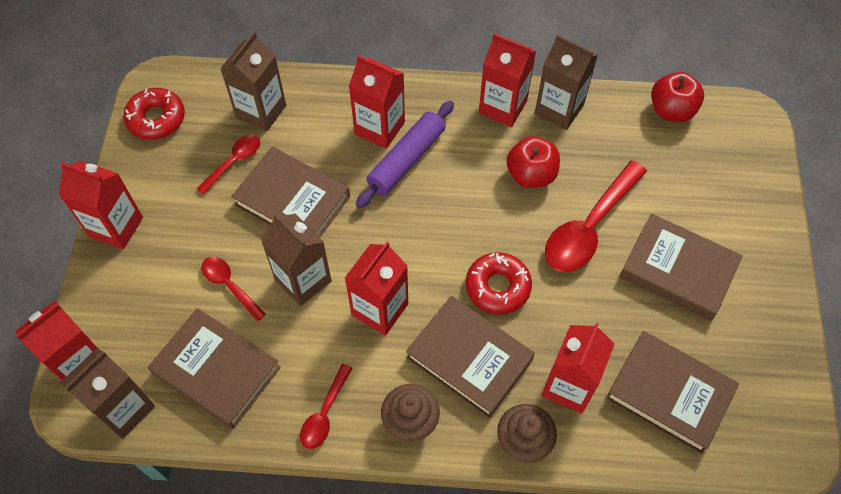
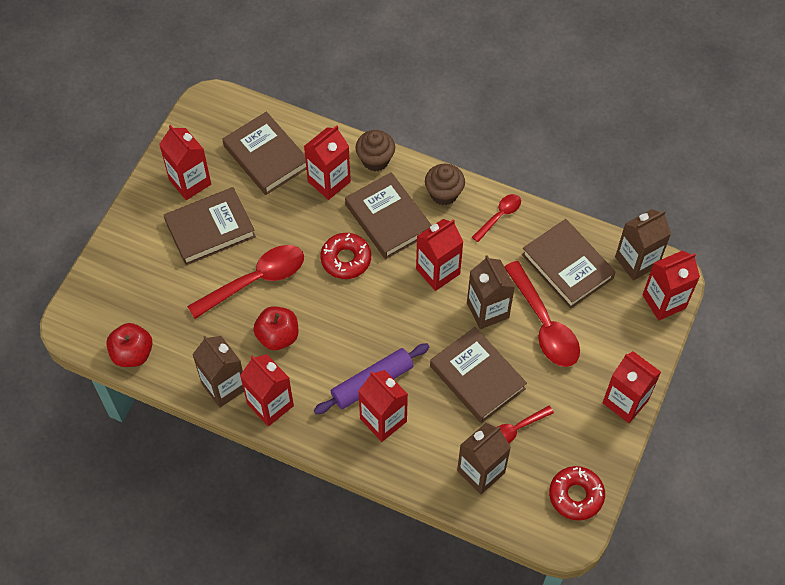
camera: 160 degrees left, 0 degrees up
red spoon [201,257,266,321] -> red spoon [504,261,580,367], size x1.86
brown book [619,213,743,321] -> brown book turned 75 degrees counterclockwise [164,187,256,265]
none -> red carton [159,125,211,200]

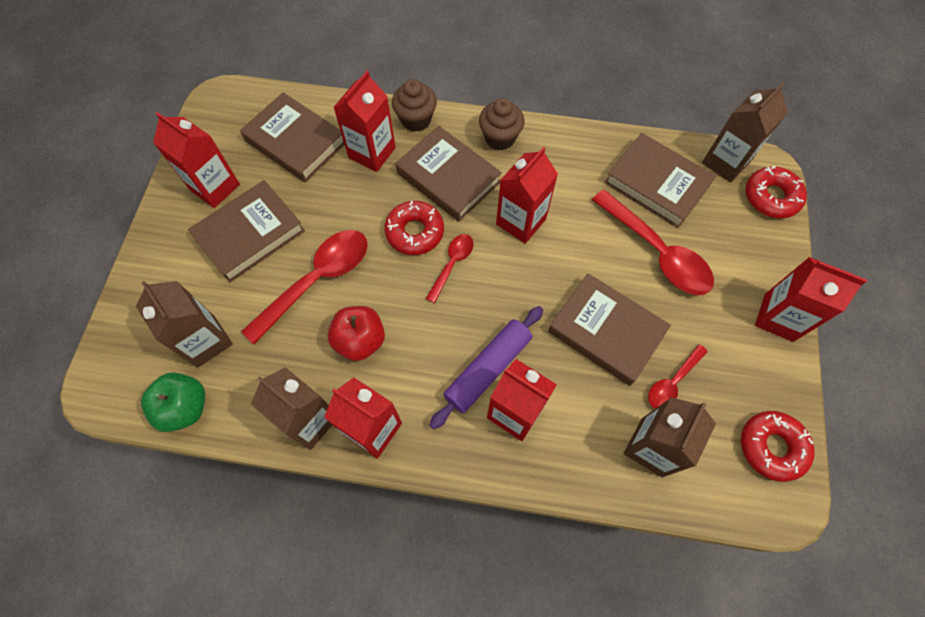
camera: 15 degrees left, 5 degrees up
red apple [106,323,153,367] -> green apple [141,372,205,432]
brown carton [467,255,515,329] -> brown carton moved to [136,281,233,368]
red spoon [472,194,521,242] -> red spoon moved to [426,234,474,303]
red carton [643,250,700,321] -> red donut [746,166,807,218]

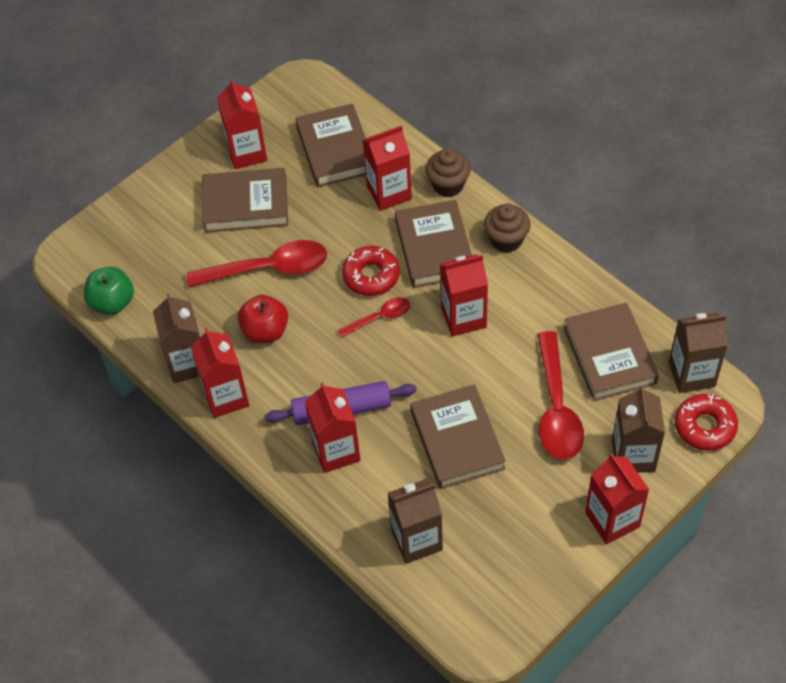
camera: 40 degrees right, 10 degrees down
brown carton [136,281,233,368] -> brown carton moved to [612,385,665,473]
red spoon [648,344,708,409] -> none
red donut [741,411,815,482] -> none

